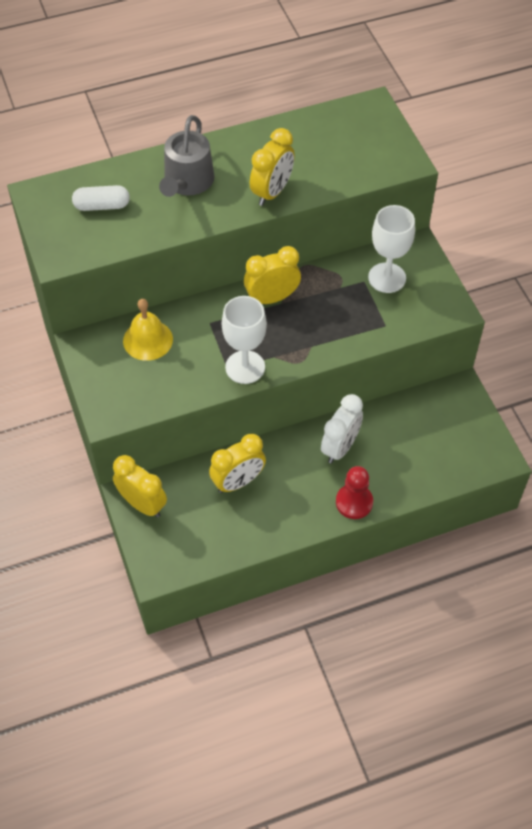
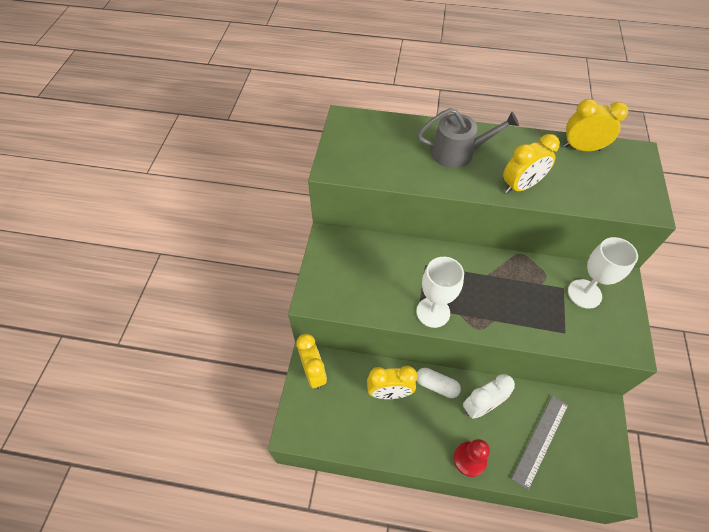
camera: 30 degrees right, 0 degrees up
white capsule [72,185,130,211] -> white capsule moved to [417,368,461,398]
yellow bell [123,299,173,361] -> none
grey watering can [159,115,214,197] -> grey watering can turned 135 degrees counterclockwise [417,108,519,168]
yellow clock [244,246,301,304] -> yellow clock moved to [564,99,628,151]
none -> grey ruler [511,395,568,490]

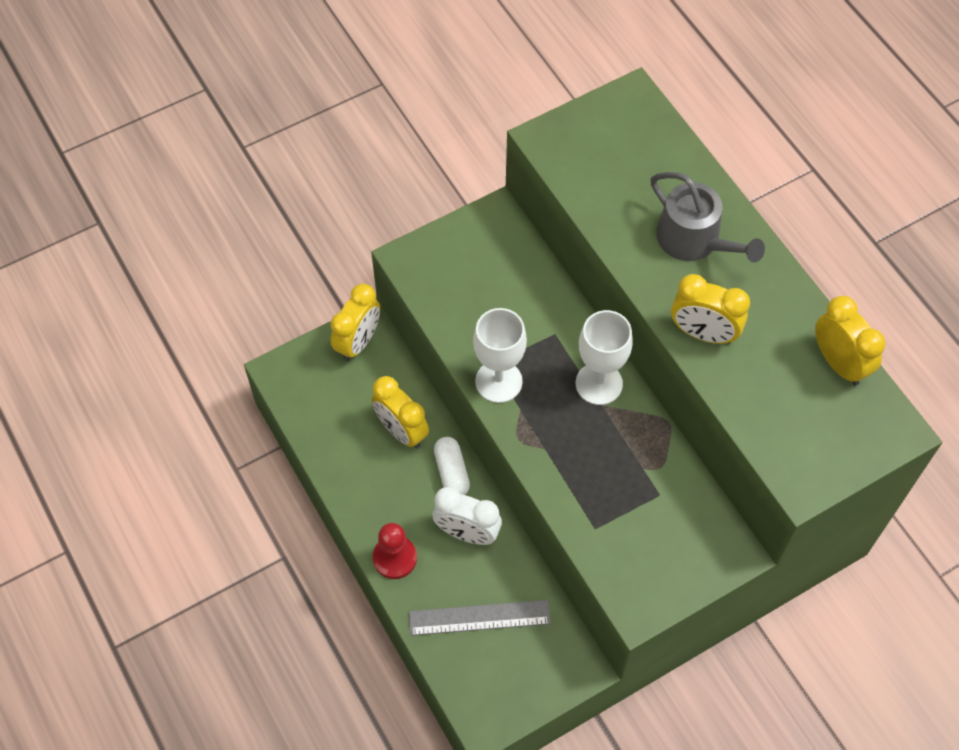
camera: 50 degrees right, 5 degrees up
white goblet [568,237,638,309] -> white goblet moved to [576,310,633,405]

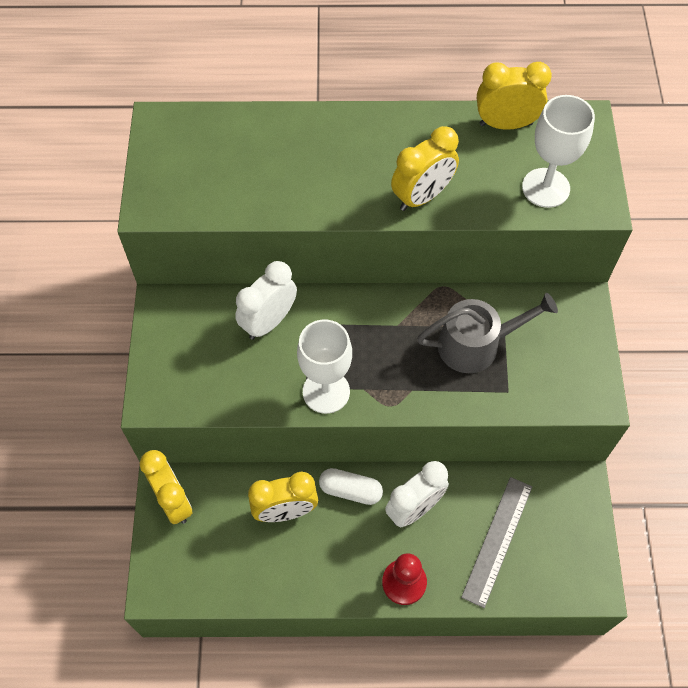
camera: 60 degrees left, 0 degrees up
white goblet [576,310,633,405] -> white goblet moved to [522,95,595,208]
grey watering can [650,172,765,262] -> grey watering can moved to [417,293,558,373]
none -> white clock [235,261,297,340]

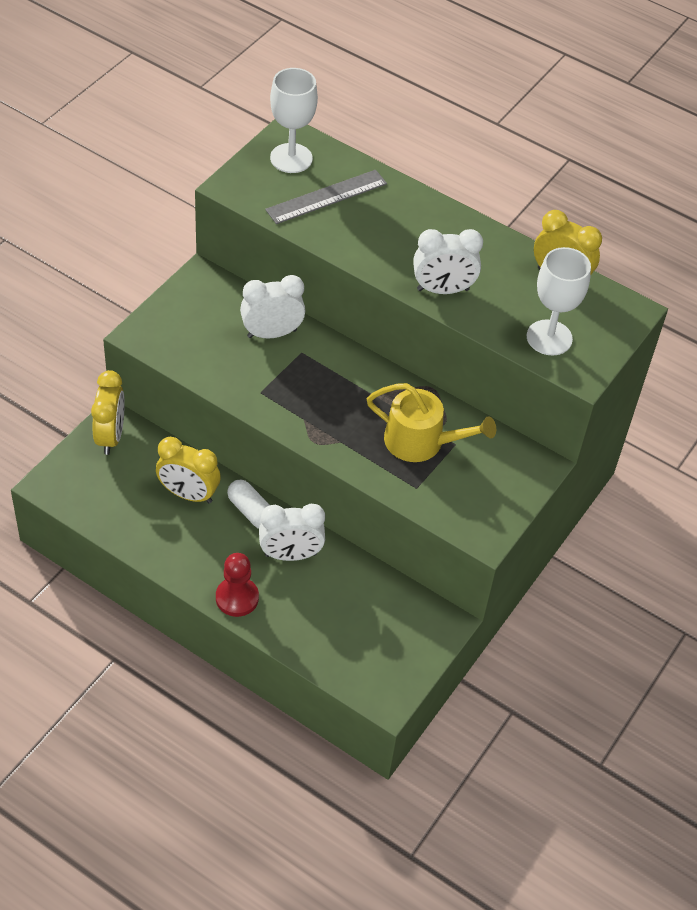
camera: 30 degrees right, 10 degrees down
white goblet [297,320,352,414] -> white goblet moved to [270,68,318,173]
yellow clock [391,126,459,211] -> white clock [413,229,483,294]
grey watering can [417,293,558,373] -> yellow watering can [367,383,496,462]
grey ruler [461,477,532,608] -> grey ruler moved to [265,170,387,224]

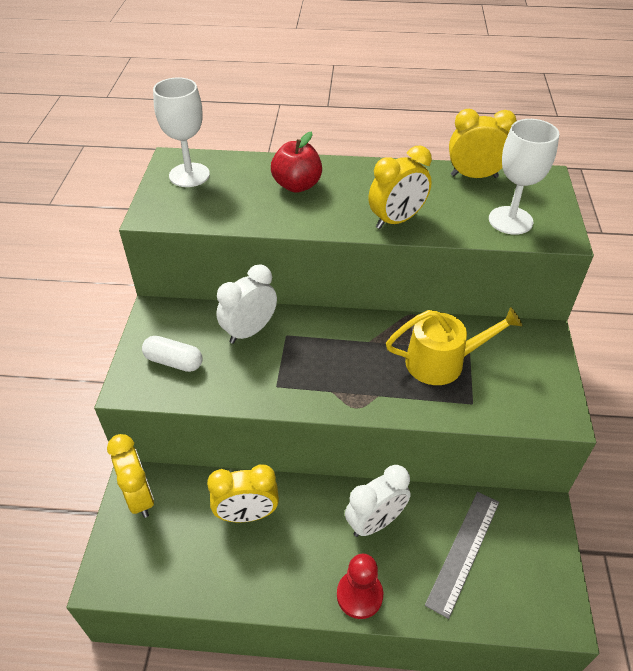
camera: 25 degrees left, 5 degrees down
white capsule [227,479,270,529] -> white capsule moved to [142,336,202,372]
grey ruler [265,170,387,224] -> grey ruler moved to [425,492,499,619]
white clock [413,229,483,294] -> yellow clock [368,145,432,229]
none -> red apple [271,131,322,193]

